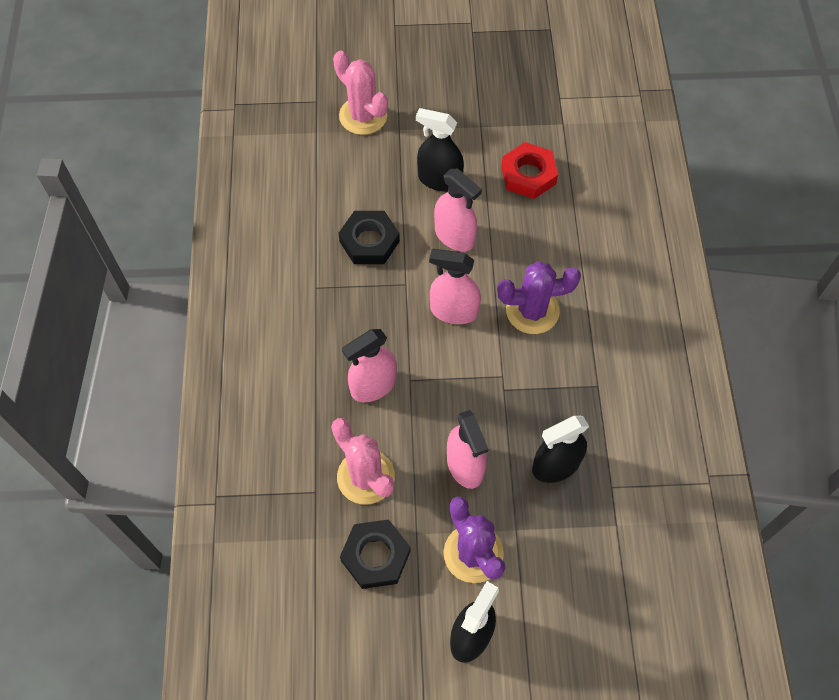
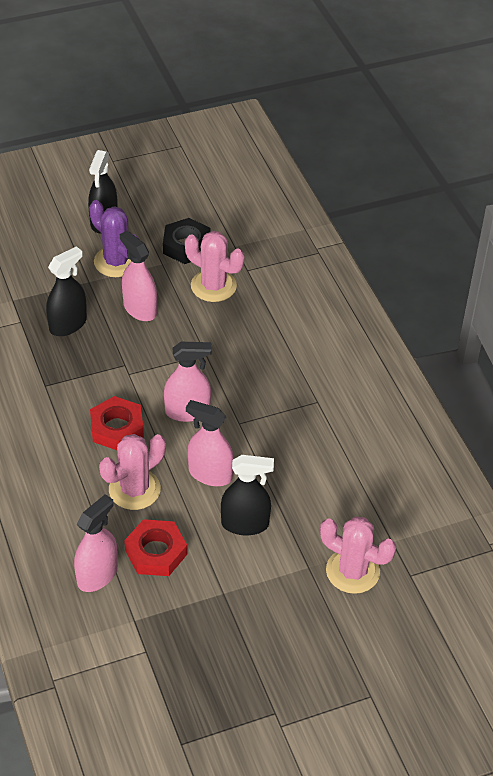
camera: 160 degrees right, 15 degrees down
black nut [338,211,400,264] -> none
pink spray bottle [342,329,397,402] -> pink spray bottle moved to [74,494,118,592]
purple cactus [497,261,581,334] -> red nut [90,396,144,450]
none -> pink cactus [99,434,166,510]

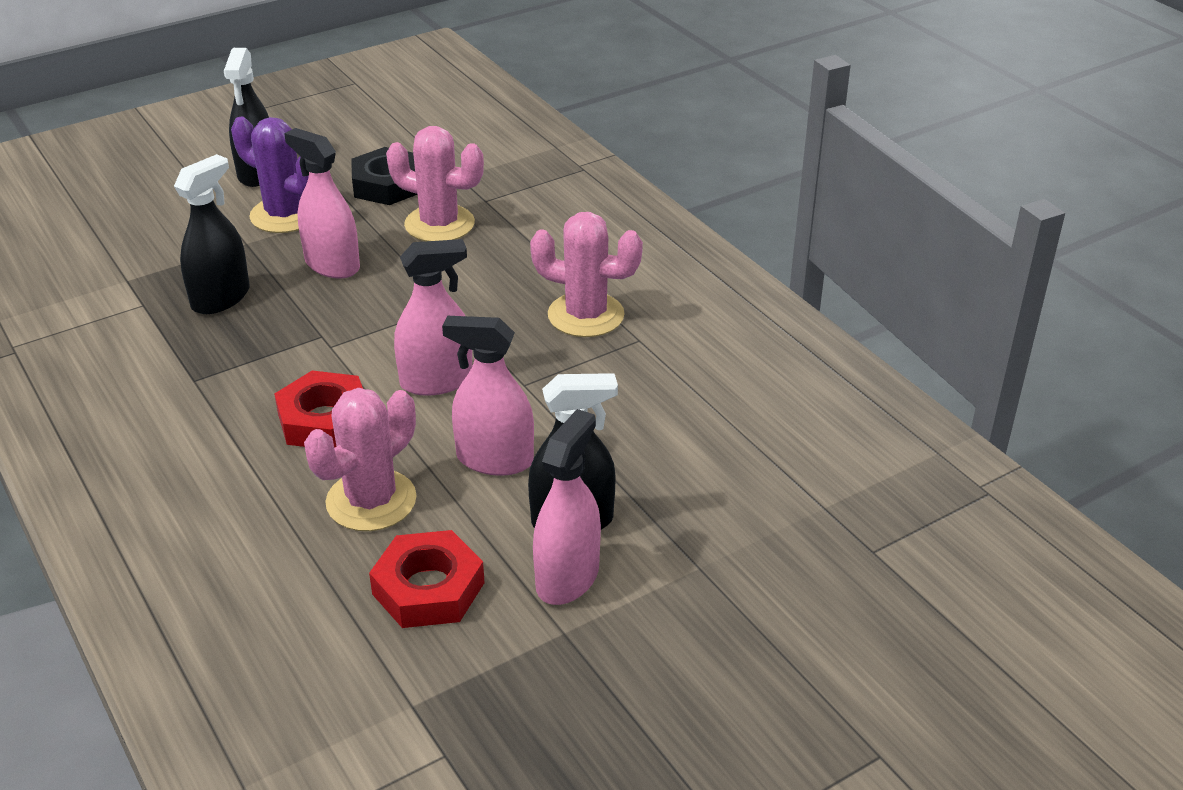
camera: 10 degrees left, 10 degrees down
pink spray bottle [74,494,118,592] -> pink spray bottle moved to [533,409,601,605]
pink cactus [320,516,396,594] -> pink cactus moved to [530,212,643,337]

